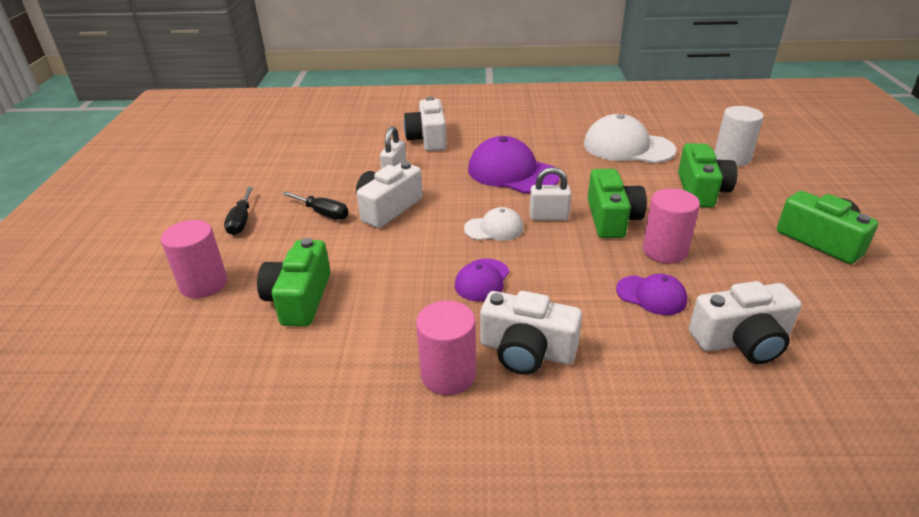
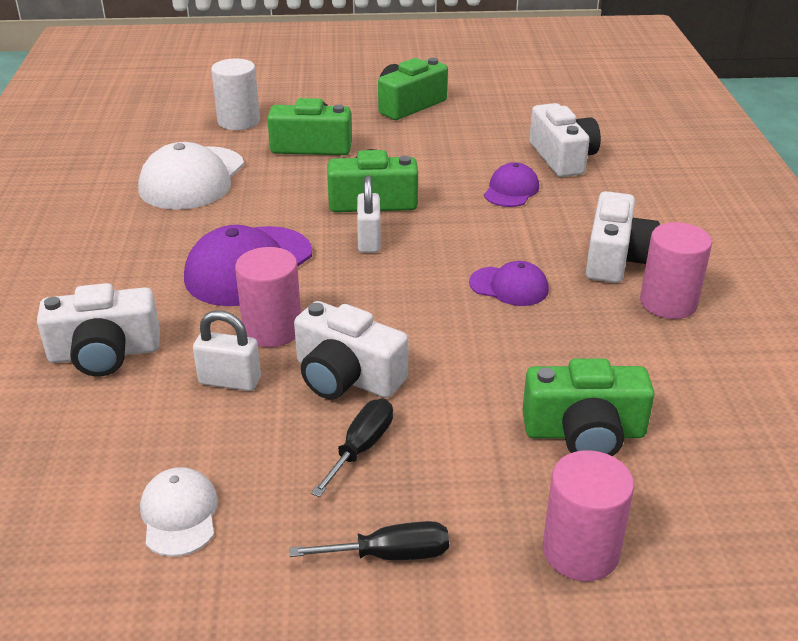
camera: 95 degrees left, 0 degrees up
white cap [464,207,524,241] -> white cap moved to [140,467,218,557]
pink cylinder [642,188,700,264] -> pink cylinder moved to [235,247,301,347]

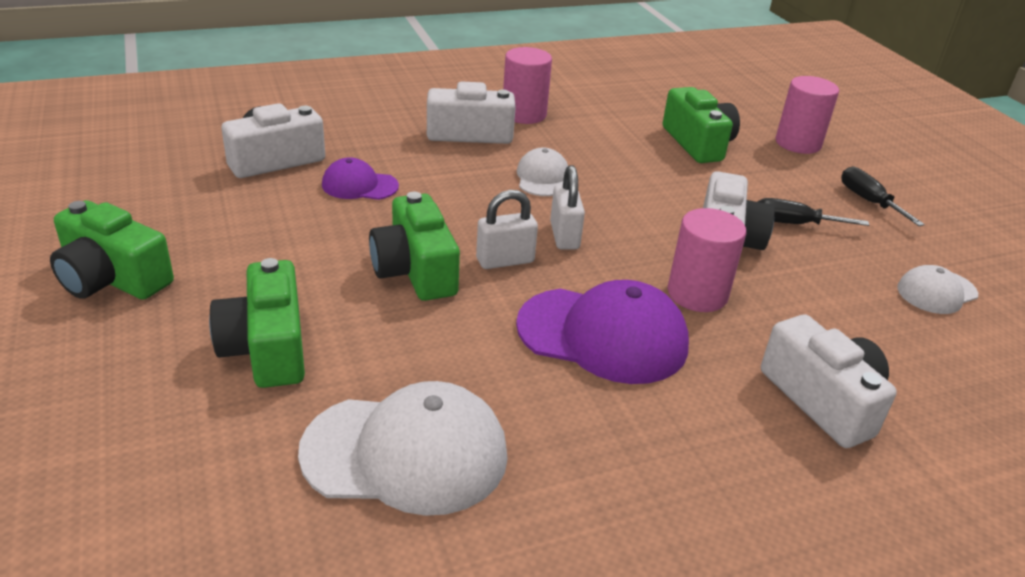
camera: 110 degrees left, 0 degrees up
white padlock [193,310,261,391] -> white padlock moved to [550,165,585,249]
white cylinder [211,58,260,130] -> none
purple cap [469,261,549,306] -> white cap [517,148,568,196]

